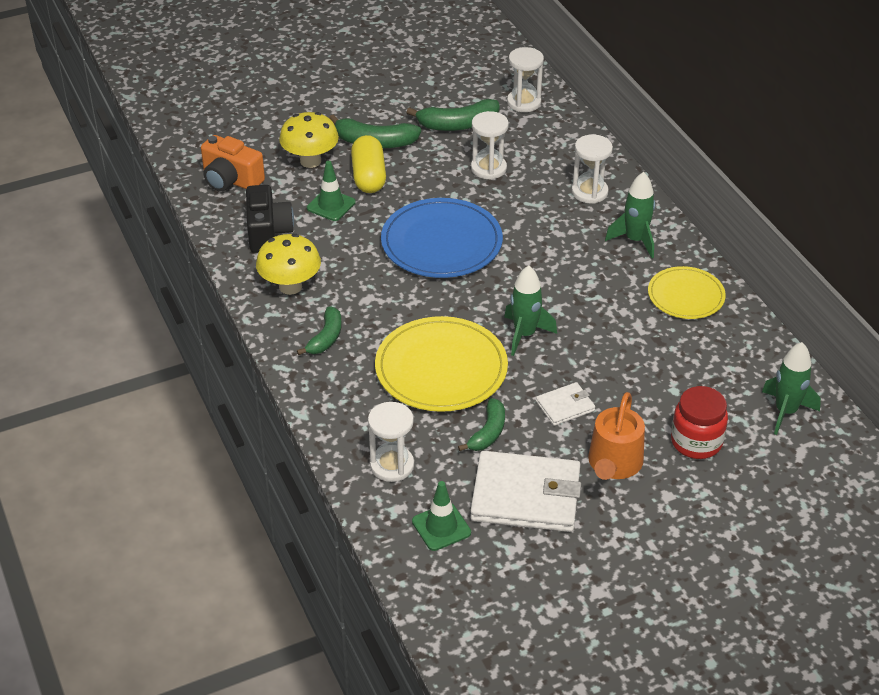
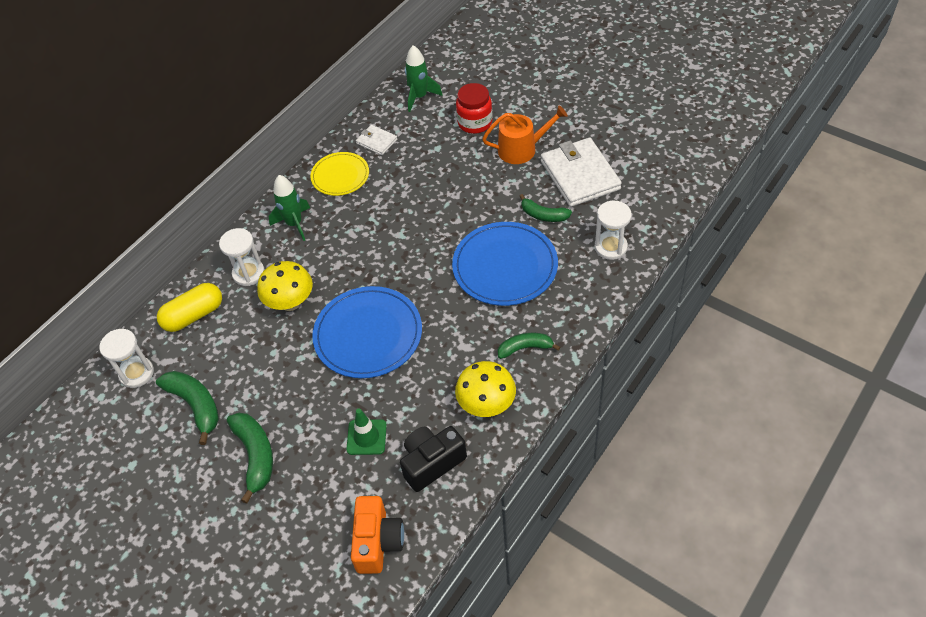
camera: 115 degrees left, 10 degrees up
yellow mushroom [279,112,339,168] -> yellow mushroom moved to [257,261,313,311]
yellow capsule [351,135,386,193] -> yellow capsule moved to [157,283,222,332]
yellow plate [375,316,508,412] -> blue plate [452,222,558,306]
green traffic cone [412,481,471,551] -> none
green banana [458,398,505,451] -> green banana turned 150 degrees counterclockwise [519,194,572,222]
white hourglass [471,111,509,180] -> none
green rocket [504,265,557,356] -> none
white wallet [536,382,595,426] -> white wallet moved to [356,125,397,155]

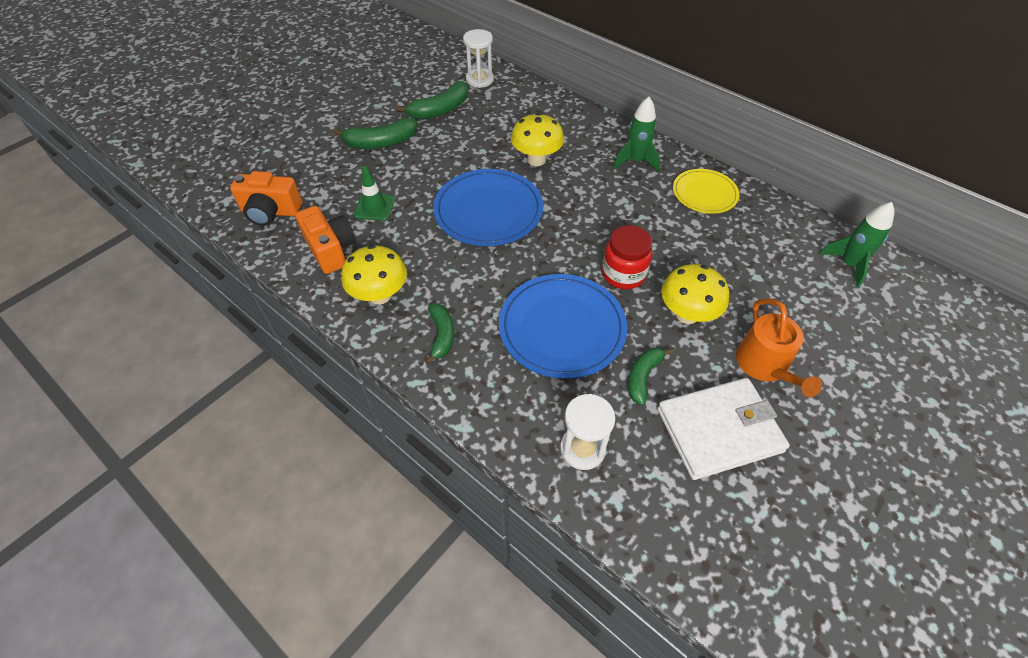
camera: 90 degrees right, 0 degrees up
yellow capsule [157,283,222,332] -> none
white hourglass [219,228,265,286] -> none
white wallet [356,125,397,155] -> none
black camera [400,426,467,492] -> orange camera [295,206,356,274]
red jar [456,83,492,134] -> red jar moved to [602,225,652,289]
none -> yellow mushroom [661,264,729,324]

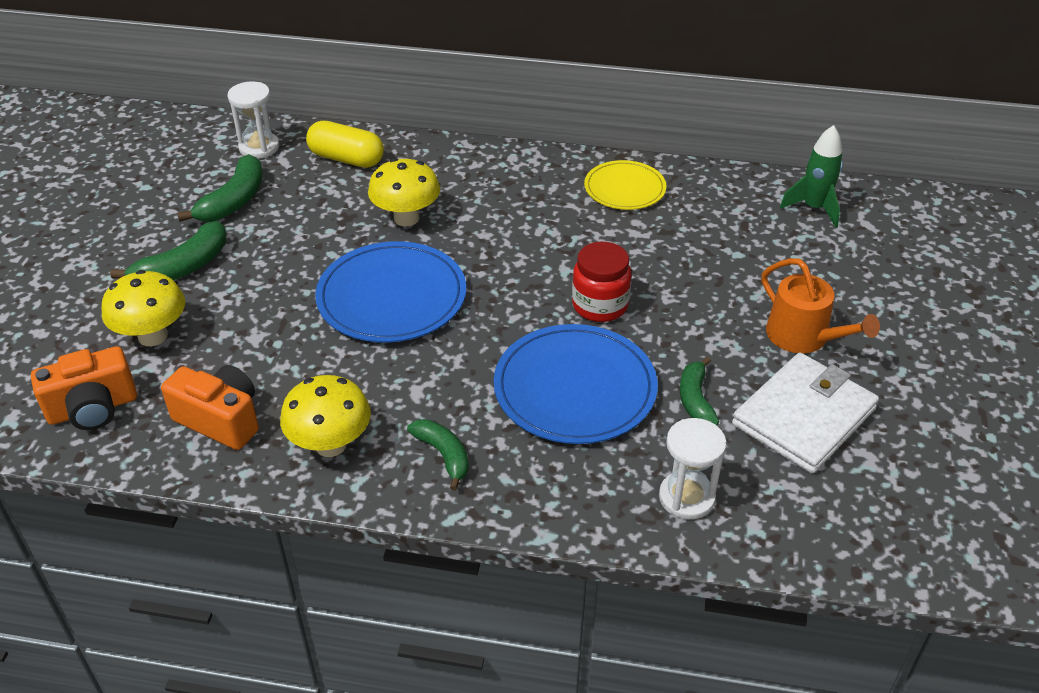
camera: 30 degrees left, 10 degrees down
green traffic cone [354,166,395,221] -> none
green rocket [613,97,660,171] -> none
yellow mushroom [661,264,729,324] -> yellow mushroom moved to [102,270,185,346]
none -> yellow capsule [306,121,384,168]

